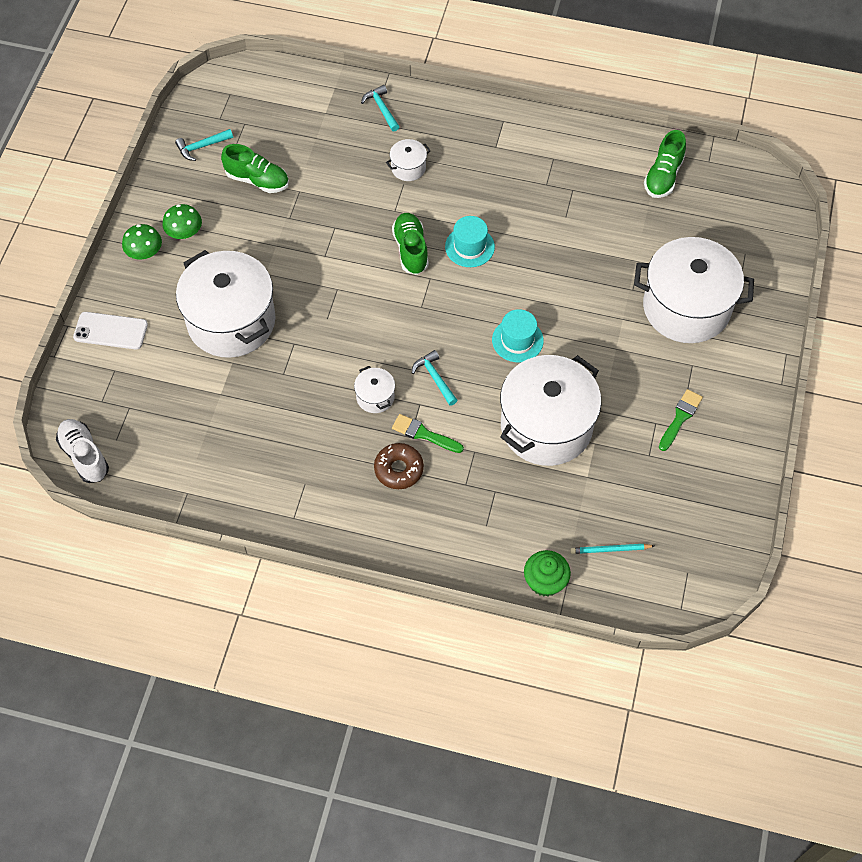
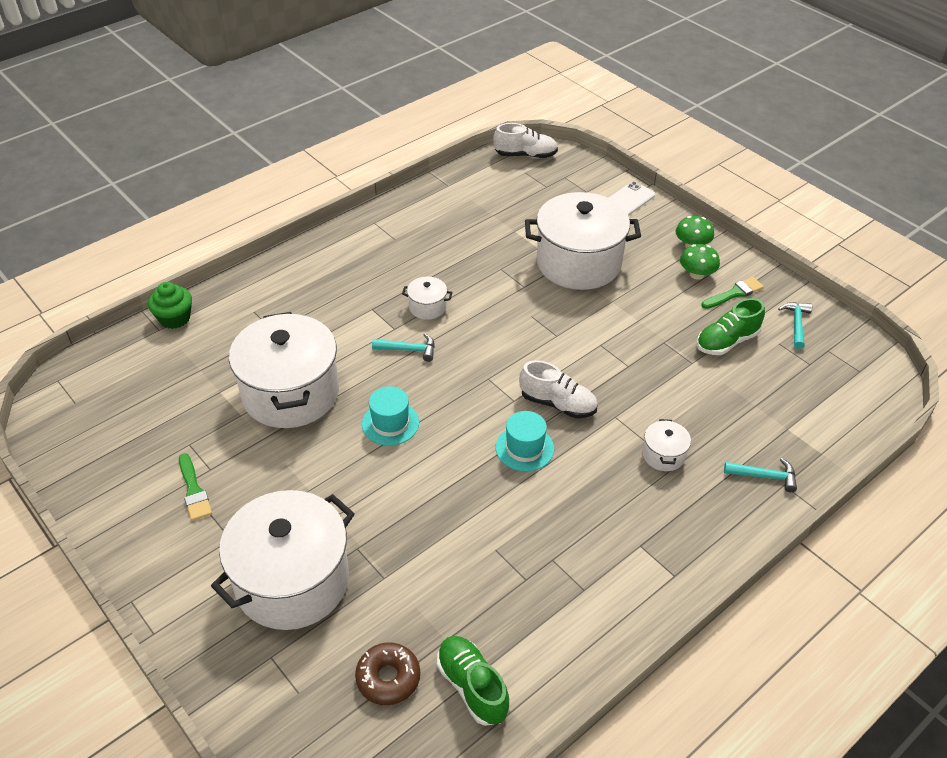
camera: 125 degrees right, 15 degrees down
brown donut [374,443,424,489] -> brown donut moved to [355,642,420,705]
green shoe [392,213,429,275] -> white shoe [519,360,597,418]
green brush [392,414,464,453] -> green brush moved to [701,277,764,309]
turquoise pencil [570,544,654,554] -> none

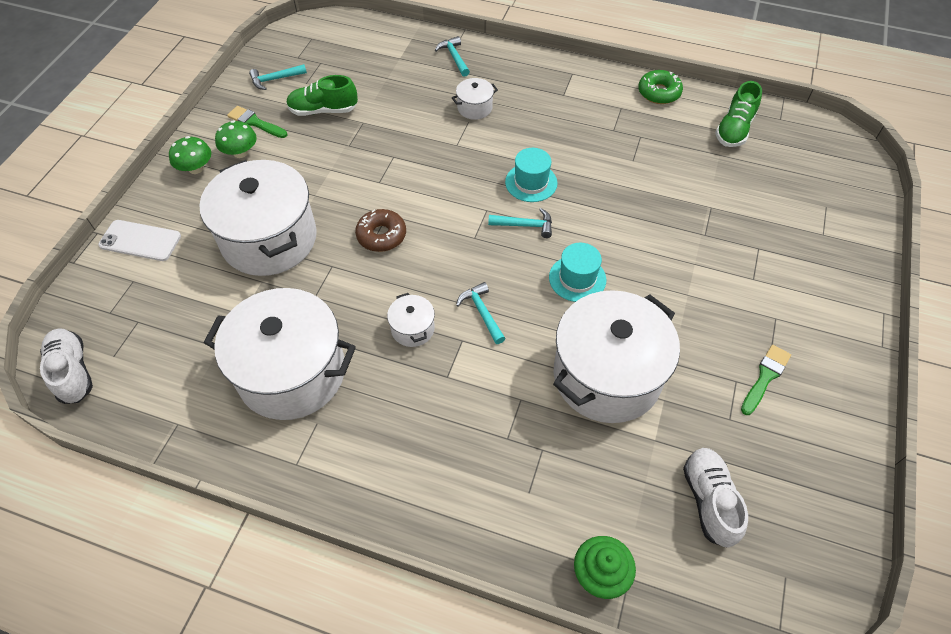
camera: 120 degrees left, 10 degrees up
white pot [211,490,355,630] -> white pot moved to [204,288,356,420]
brown donut [355,642,420,705] -> brown donut moved to [355,209,406,252]
white shoe [519,360,597,418] -> white shoe moved to [683,448,748,548]
green shoe [697,298,765,355] -> green shoe turned 150 degrees clockwise [286,75,358,116]
none -> turquoise hammer [488,208,552,238]
none -> green donut [638,70,683,104]

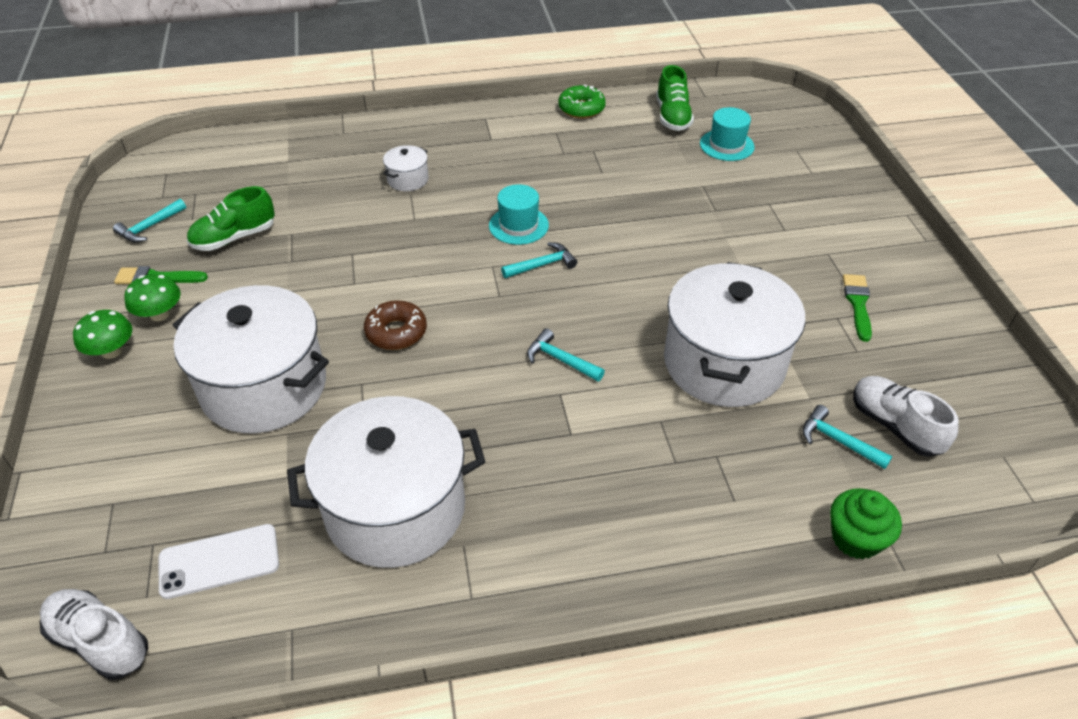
camera: 30 degrees left, 10 degrees down
white phone [98,220,181,261] -> white phone moved to [159,524,279,599]
white pot [387,293,435,347] -> none
turquoise hammer [435,36,470,77] -> turquoise hammer moved to [802,405,893,469]
turquoise hat [549,243,606,302] -> turquoise hat moved to [700,107,755,161]

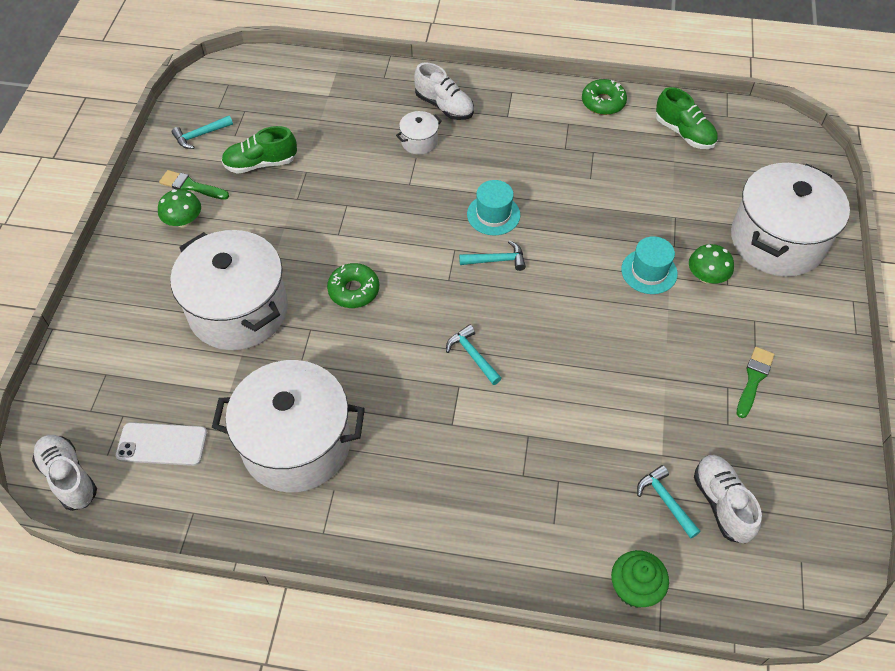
camera: 20 degrees right, 10 degrees up
green mushroom [73,310,132,359] -> green mushroom moved to [689,244,734,283]
brown donut [364,300,427,350] -> green donut [327,263,379,308]
green shoe [656,65,694,131] -> green shoe turned 60 degrees counterclockwise [656,87,717,149]
white pot [664,262,805,407] -> white pot moved to [731,163,850,277]
turquoise hat [700,107,755,161] -> turquoise hat moved to [621,236,677,294]
none -> white shoe [414,62,474,120]

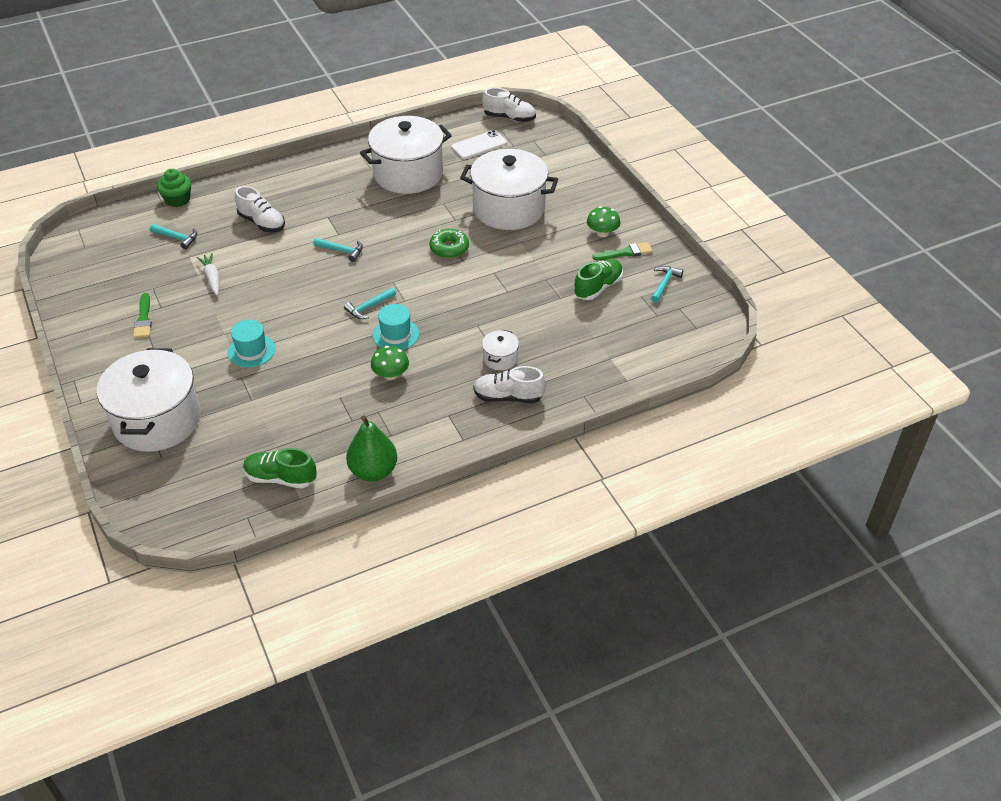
camera: 145 degrees right, 10 degrees down
green donut [582,79,627,115] -> green pear [346,415,397,481]
green mushroom [689,244,734,283] -> green mushroom moved to [371,346,409,380]
white shoe [694,455,762,543] -> white shoe moved to [235,186,285,232]
none -> white carrot [196,253,220,295]

